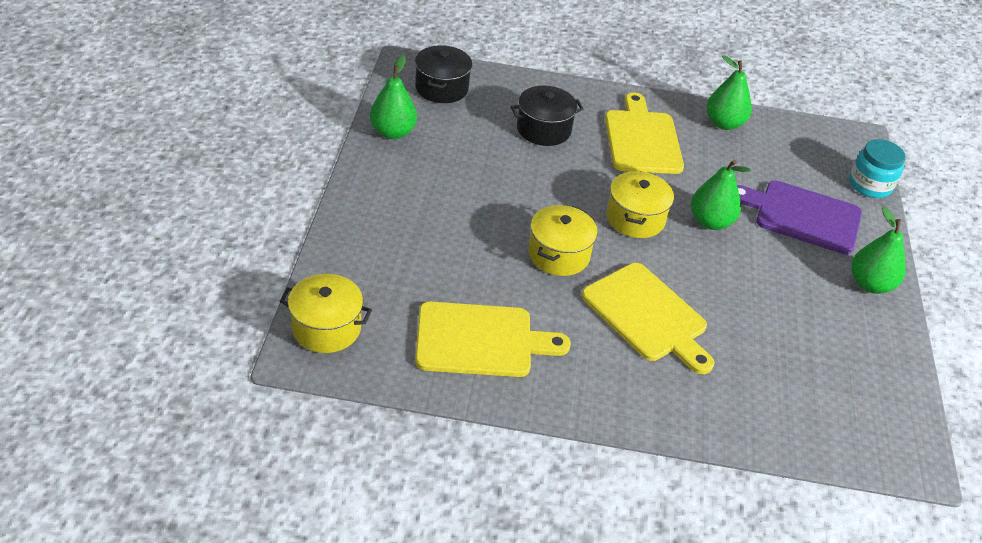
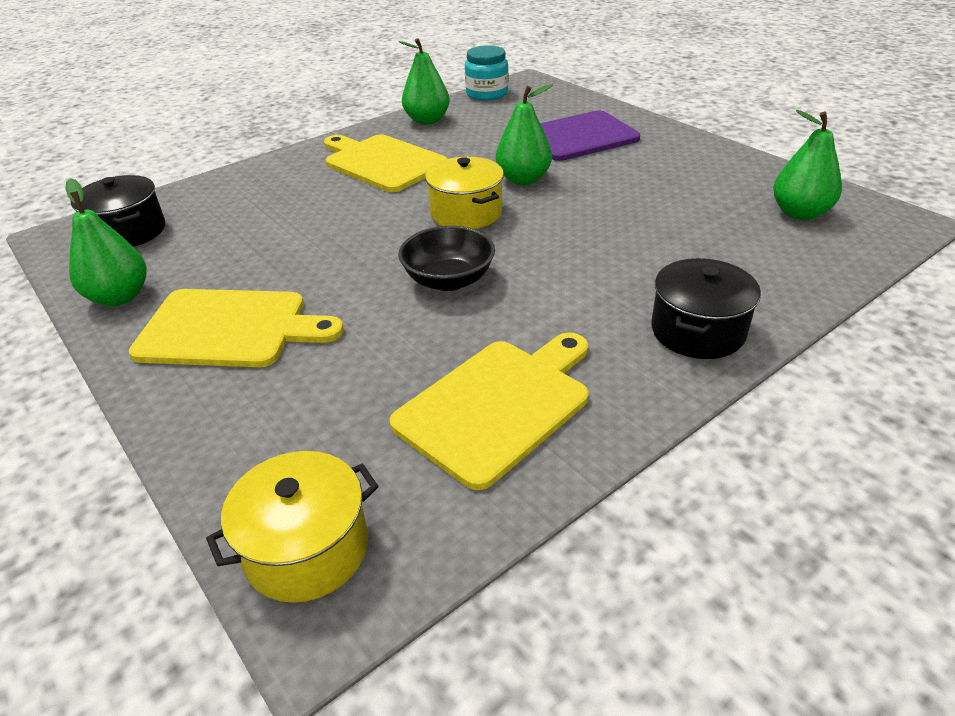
camera: 40 degrees left, 5 degrees down
black pot [511,86,584,146] -> black pot moved to [651,258,761,359]
yellow pot [528,205,598,276] -> black bowl [399,226,495,291]
yellow cutting board [582,263,715,374] -> yellow cutting board moved to [129,289,344,367]
turquoise jar [849,139,906,198] -> turquoise jar moved to [465,45,509,101]
green pear [851,206,906,294] -> green pear moved to [773,110,842,220]

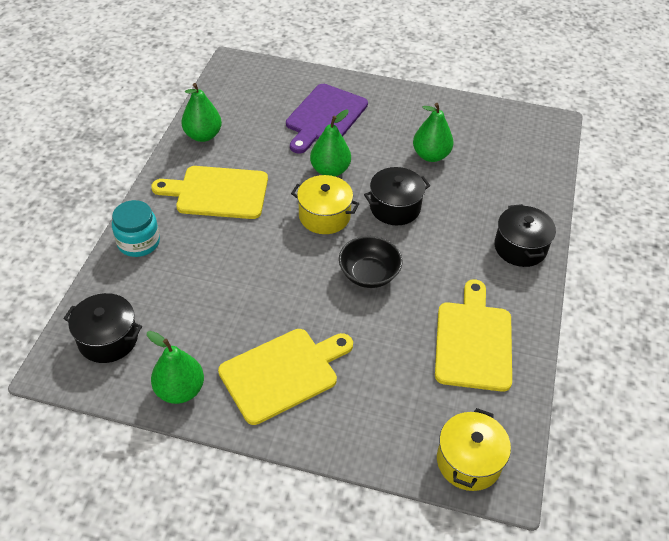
camera: 40 degrees left, 10 degrees up
turquoise jar [465,45,509,101] -> turquoise jar moved to [112,200,160,257]
green pear [773,110,842,220] -> green pear moved to [413,103,453,162]
none -> black pot [364,167,430,225]

